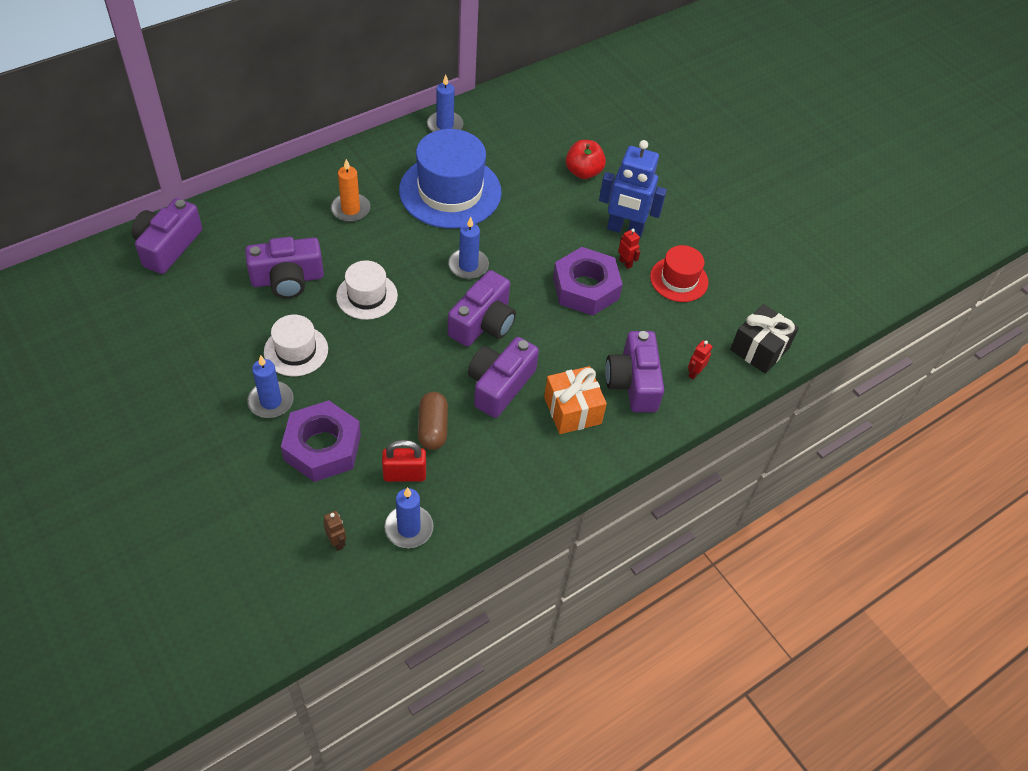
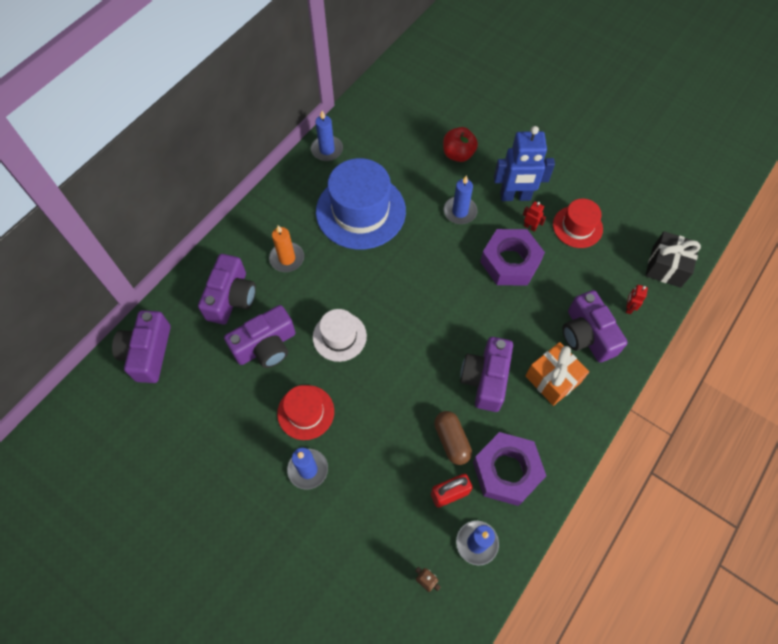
camera: 15 degrees left, 10 degrees up
white hat [264,315,328,376] -> red hat [277,385,334,440]
purple nut [281,400,361,482] -> purple nut moved to [473,432,546,506]
blue candle [448,216,489,279] -> blue candle moved to [444,175,477,224]
purple camera [448,270,516,347] -> purple camera moved to [198,254,256,324]

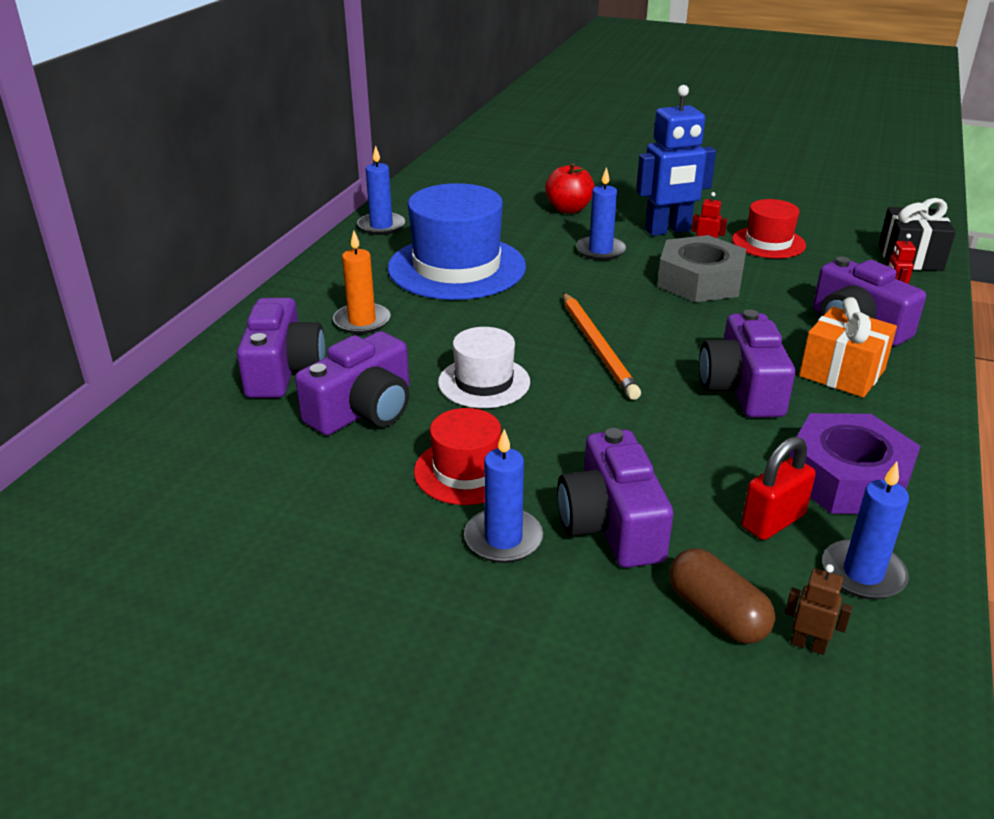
camera: 15 degrees left, 30 degrees down
purple camera [112,310,171,383] -> purple camera moved to [557,428,673,568]
brown capsule [434,411,472,465] -> brown capsule moved to [669,548,775,644]
purple nut [480,229,545,286] -> grey nut [657,235,746,302]
none -> orange pencil [563,293,641,400]

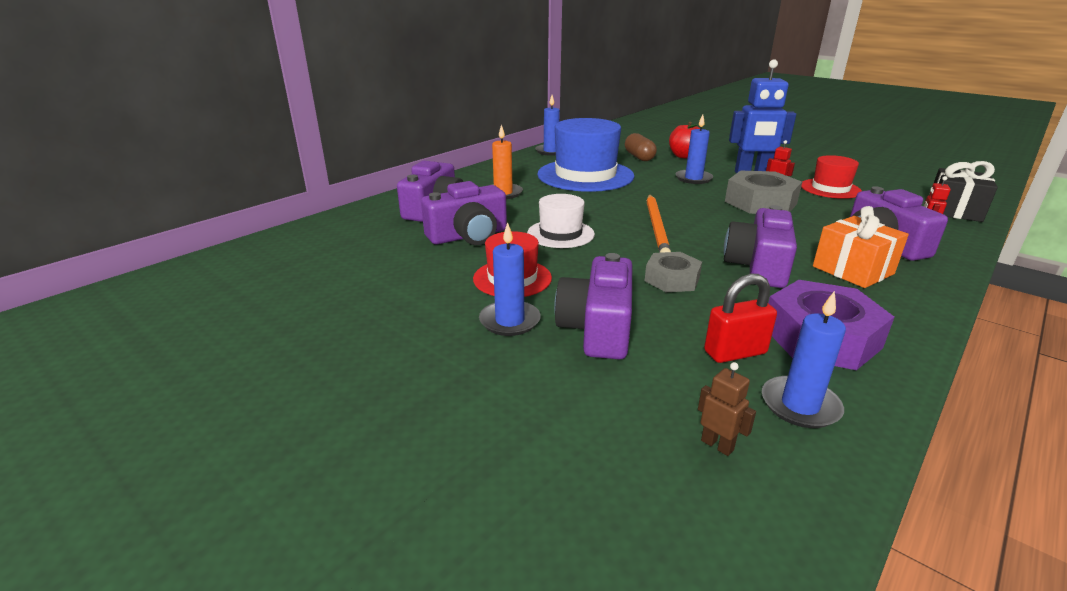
camera: 20 degrees right, 5 degrees down
brown capsule [669,548,775,644] -> brown capsule moved to [625,133,657,161]
none -> grey nut [645,252,702,292]

